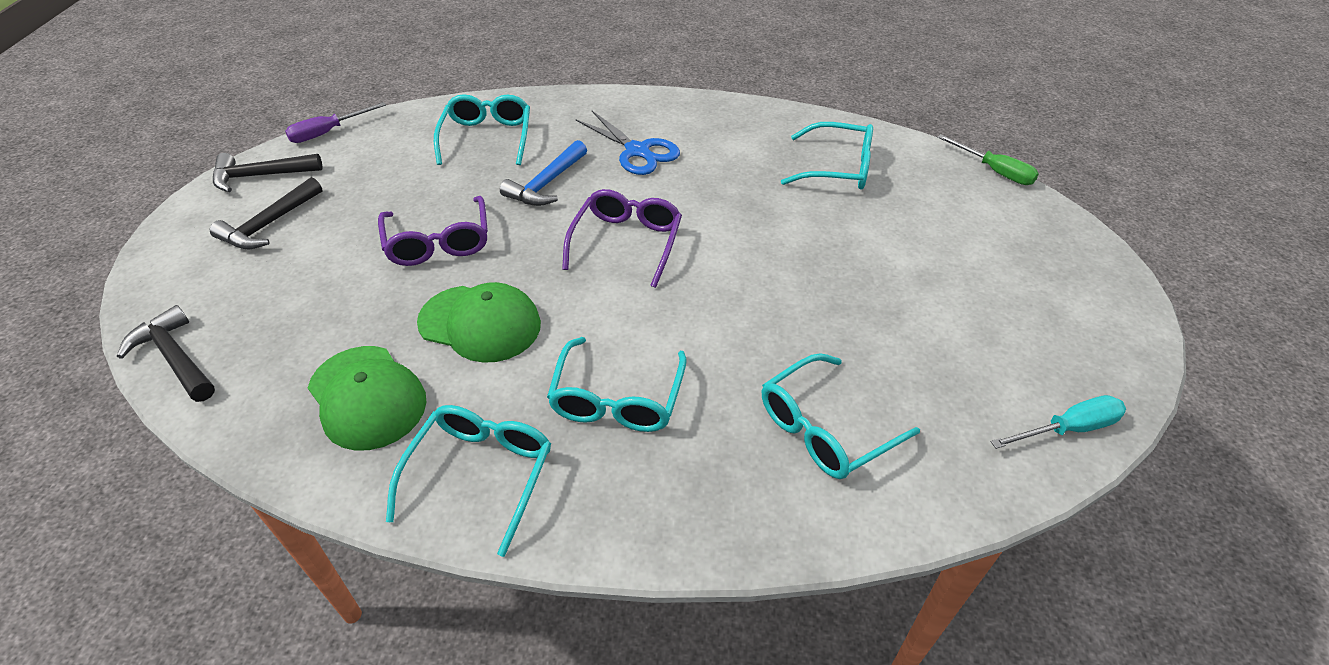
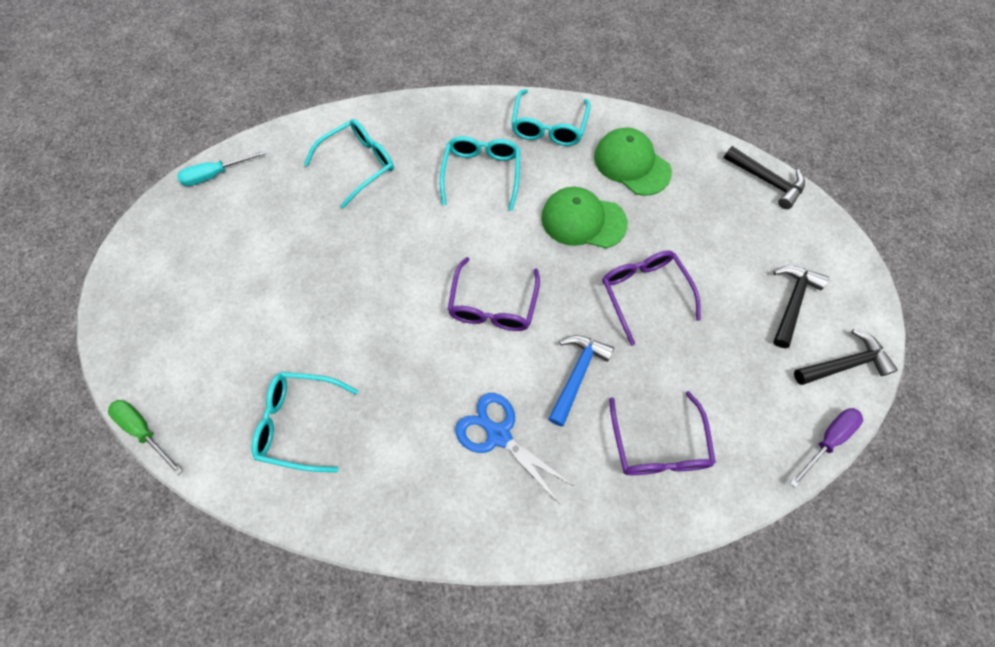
camera: 175 degrees right, 20 degrees up
turquoise glasses [434,94,530,165] -> purple glasses [609,391,716,475]

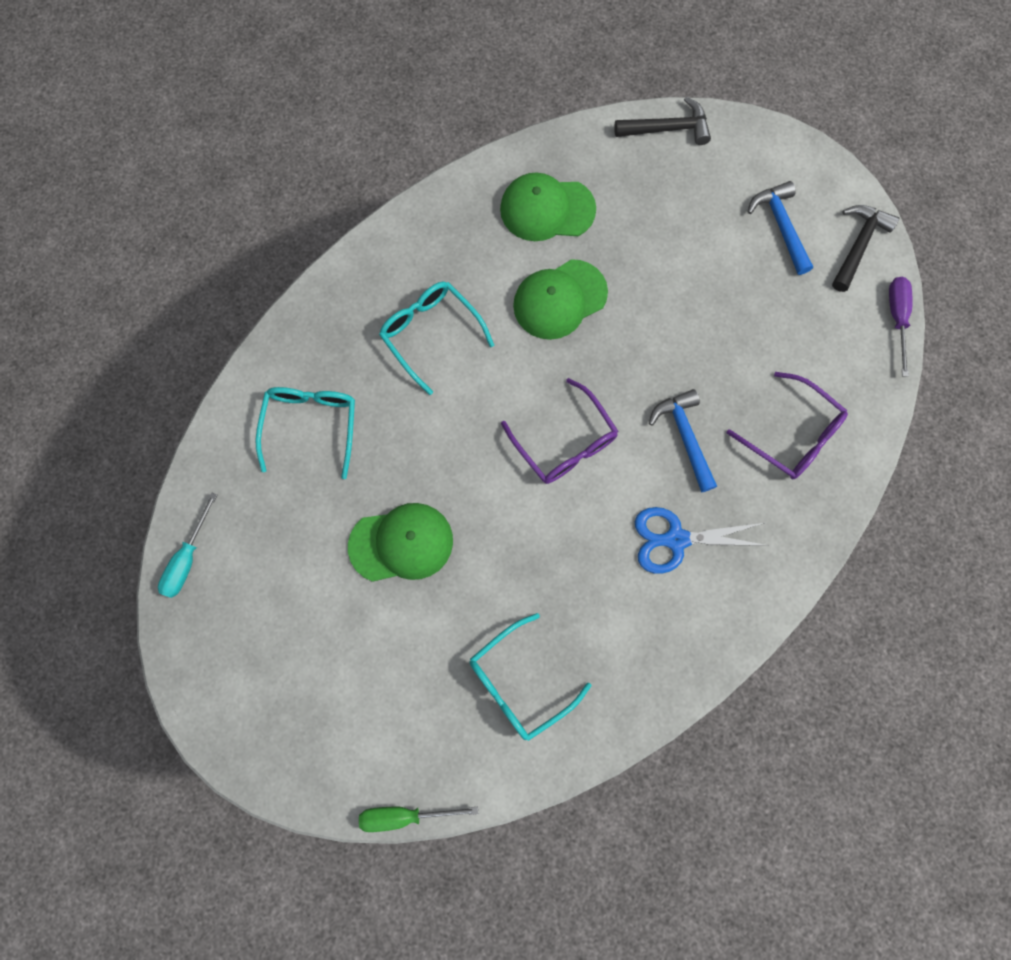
camera: 45 degrees left, 10 degrees up
turquoise glasses [511,89,590,146] -> none
purple glasses [602,250,701,346] -> none
black hammer [773,266,829,348] -> blue hammer [747,181,813,275]
none -> green cap [348,503,453,582]

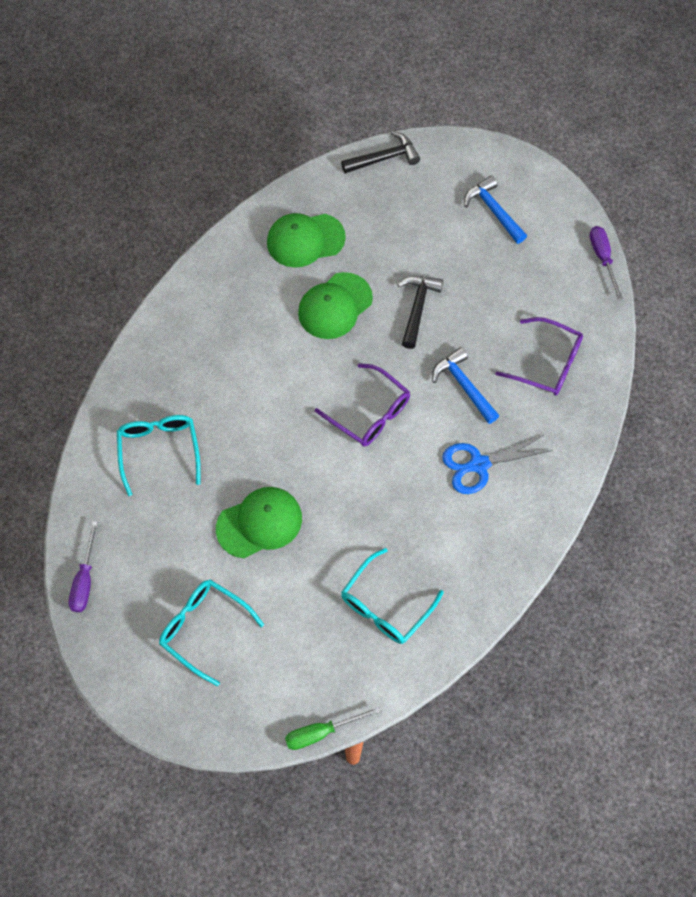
camera: 15 degrees left, 10 degrees down
turquoise screwdriver [158,493,217,598] -> purple screwdriver [68,521,98,612]
turquoise glasses [379,282,494,395] -> turquoise glasses moved to [159,579,264,686]
black hammer [832,205,899,292] -> black hammer moved to [397,276,443,349]

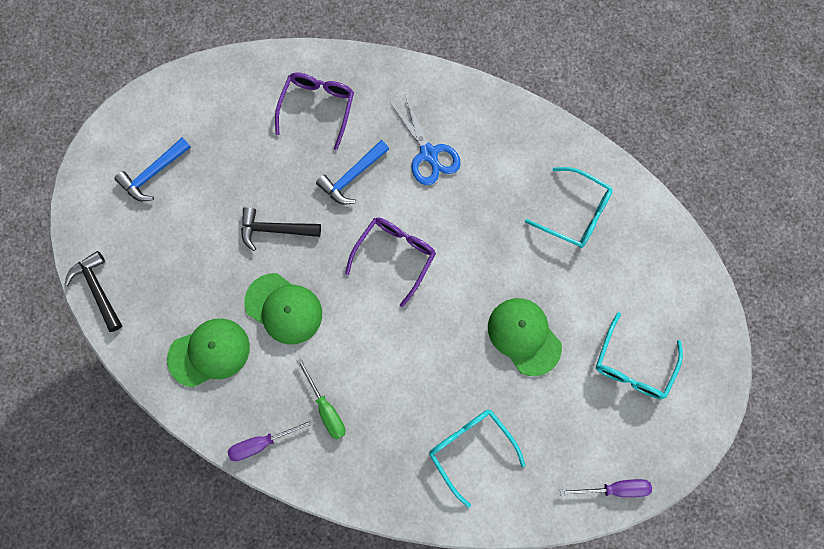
camera: 100 degrees left, 10 degrees up
turquoise glasses [117,415,201,496] -> turquoise glasses turned 75 degrees clockwise [429,410,525,508]
green cap [267,213,346,268] -> green cap turned 90 degrees counterclockwise [167,319,250,387]
green screwdriver [285,706,381,750] -> green screwdriver moved to [297,359,345,439]
purple screwdriver [590,226,623,299] -> purple screwdriver moved to [227,419,315,461]

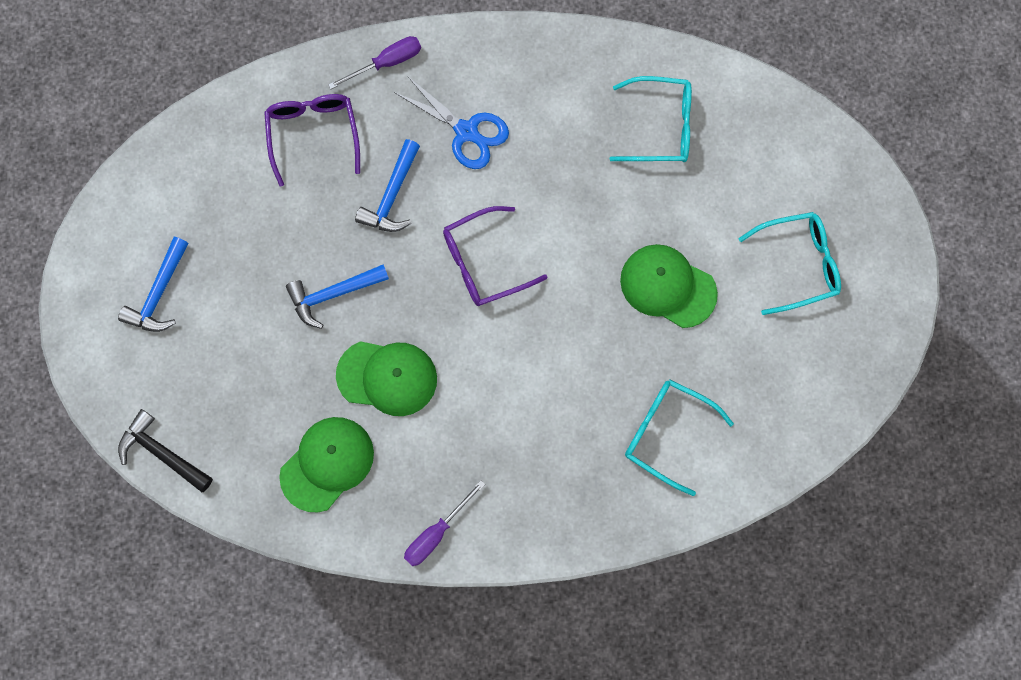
camera: 25 degrees left, 0 degrees up
black hammer [241,207,321,251] -> blue hammer [286,265,389,329]
green screwdriver [297,359,345,439] -> none
purple glasses [345,218,436,307] -> purple glasses turned 120 degrees counterclockwise [443,206,547,306]
purple screwdriver [560,479,652,497] -> purple screwdriver moved to [328,36,421,89]
turquoise glasses [596,312,683,399] -> turquoise glasses turned 105 degrees counterclockwise [739,212,841,315]

